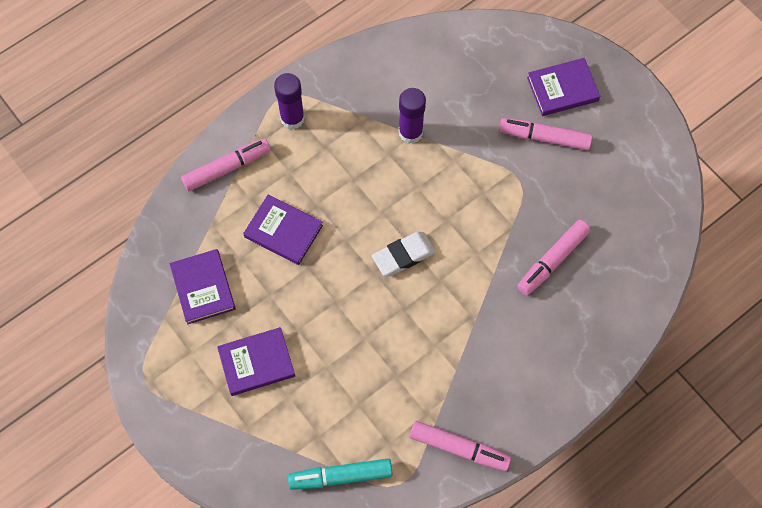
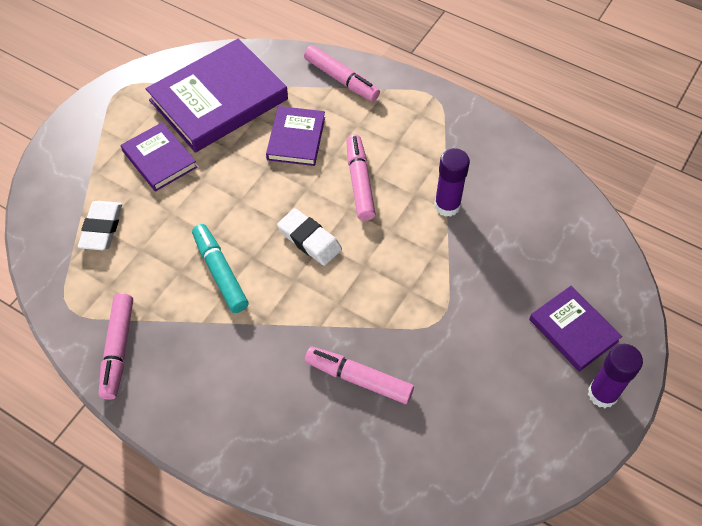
camera: 70 degrees right, 10 degrees down
purple book [170,249,236,324] -> purple book [146,38,288,153], size x1.83
purple glue stick [274,73,305,130] -> purple glue stick moved to [588,344,643,408]
turquoise marker [288,459,393,490] -> turquoise marker moved to [192,224,248,313]
pink marker [499,118,592,150] -> pink marker moved to [346,135,376,221]
none -> white eraser [78,201,122,251]

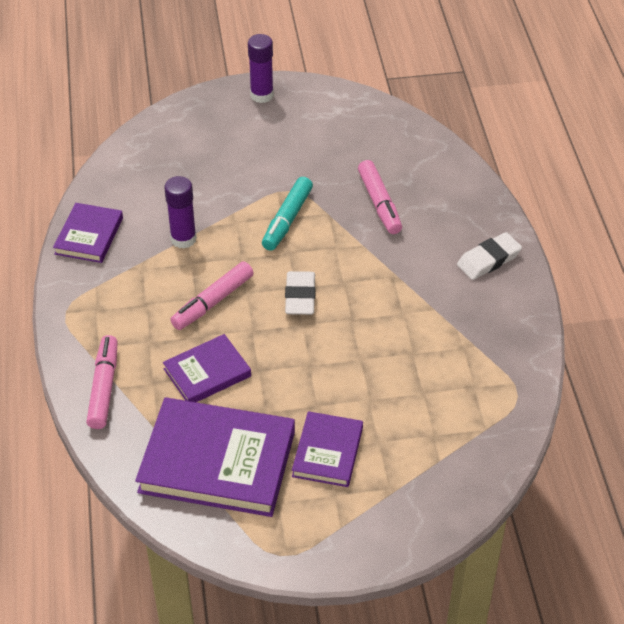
camera: 130 degrees left, 10 degrees down
white eraser [78,201,122,251] -> white eraser moved to [457,232,522,280]
pink marker [98,293,133,400] -> none
turquoise marker [192,224,248,313] -> turquoise marker moved to [262,177,313,251]
purple book [529,286,622,372] -> purple book moved to [53,203,123,263]

